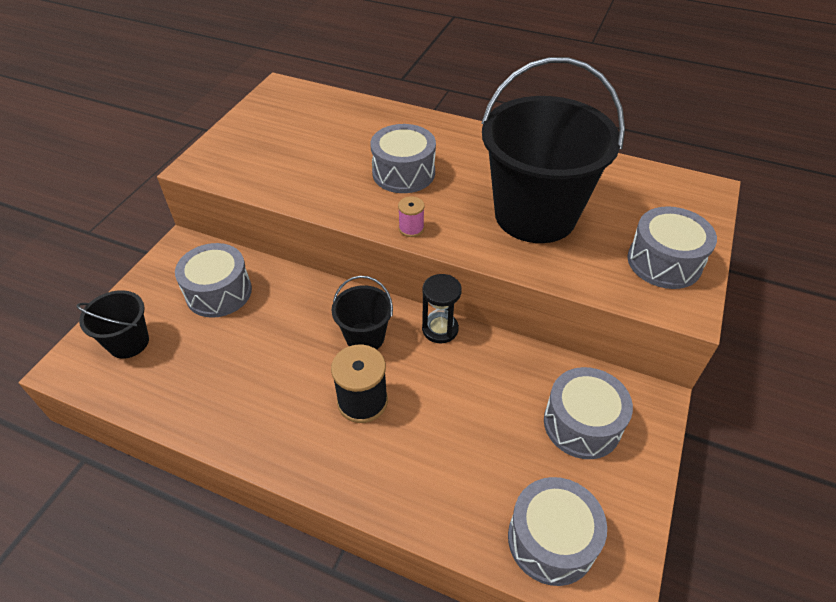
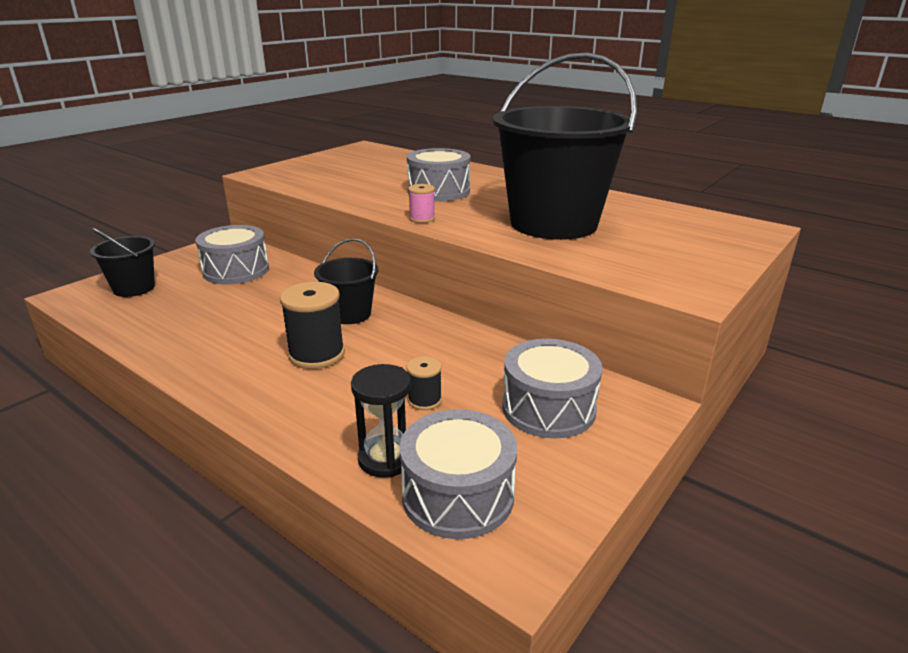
camera: 15 degrees right, 20 degrees down
black hourglass [422,274,462,343] -> black hourglass moved to [351,364,411,478]
grey drum [628,206,717,289] -> none
none -> black spool [406,356,442,410]

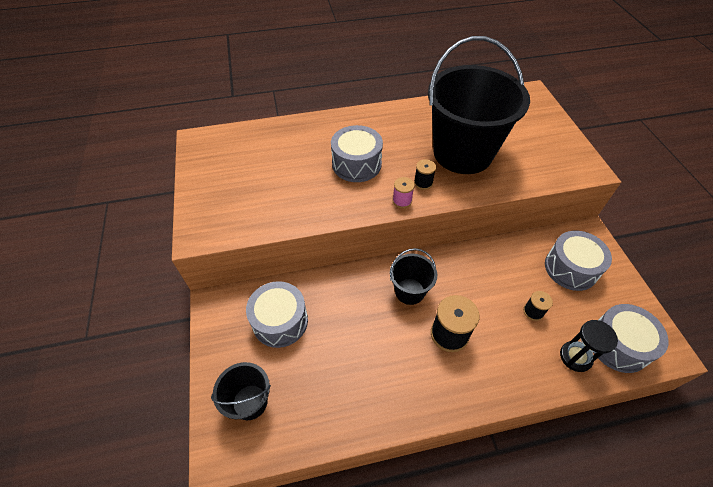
camera: 50 degrees left, 25 degrees up
none -> black spool [414,159,436,190]

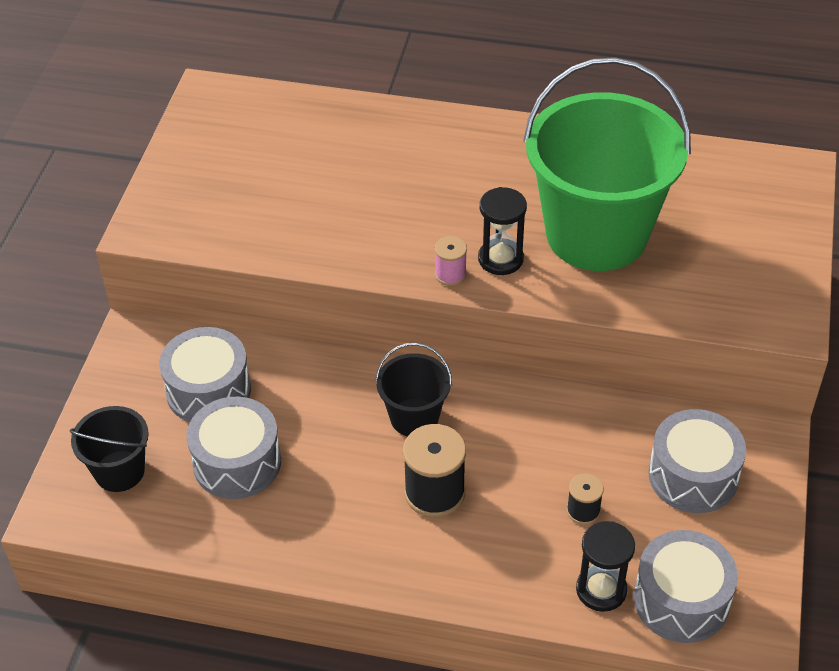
camera: 25 degrees right, 5 degrees down
grey drum [331,125,383,182] -> grey drum moved to [186,397,281,499]
black spool [414,159,436,190] -> black hourglass [478,187,527,275]
black bucket [428,36,530,174] -> green bucket [523,57,691,271]

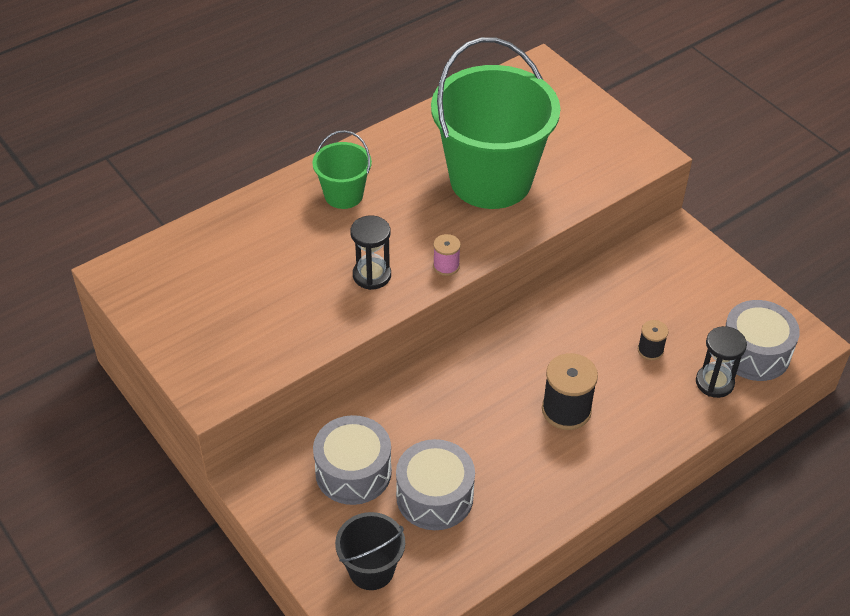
camera: 50 degrees left, 0 degrees up
black bucket [375,343,452,436] -> none
black hourglass [478,187,527,275] -> black hourglass moved to [350,216,391,290]
grey drum [648,409,746,513] -> none
none -> green bucket [312,130,372,209]

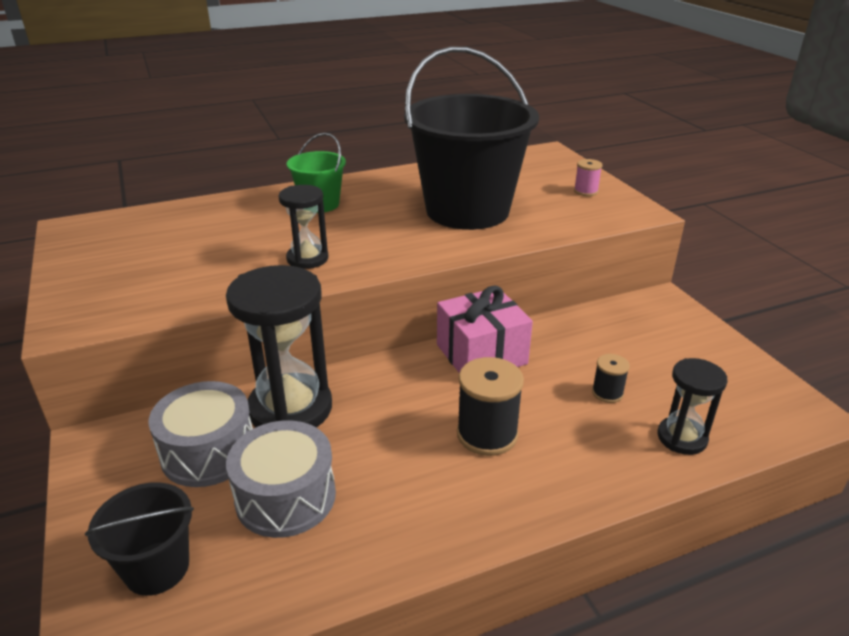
camera: 15 degrees right, 15 degrees down
green bucket [431,37,560,209] -> black bucket [404,46,539,230]
pink spool [433,234,461,276] -> pink spool moved to [574,159,602,196]
grey drum [725,300,800,381] -> none
none -> black hourglass [226,265,332,428]
none -> pink gift [437,285,533,373]

